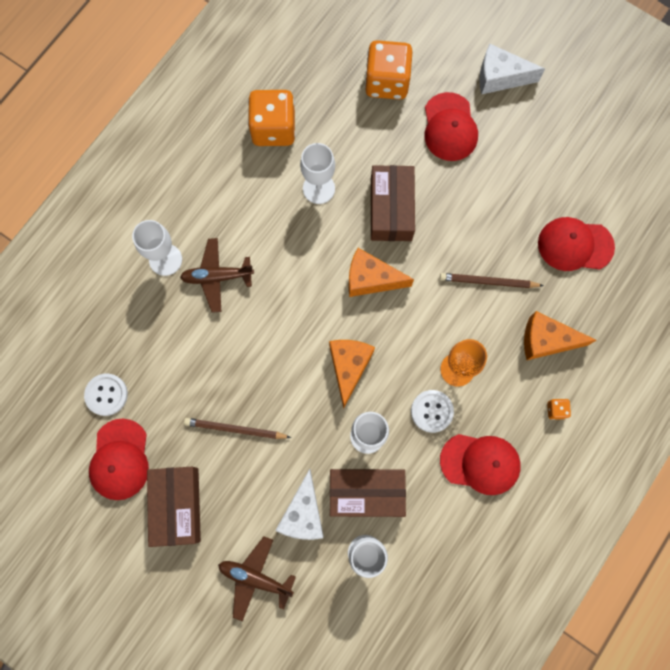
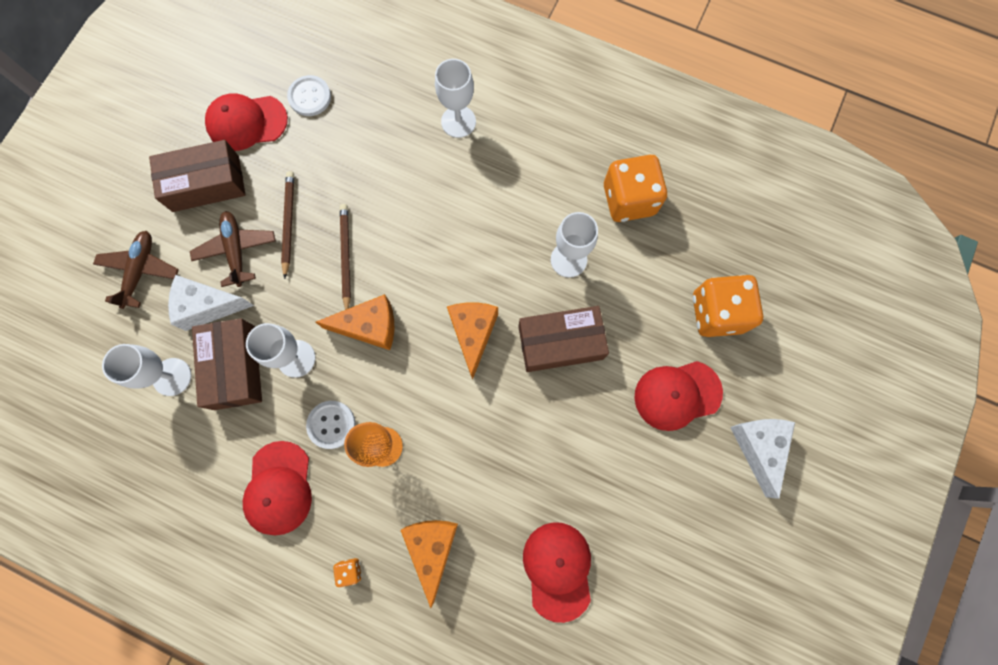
camera: 80 degrees right, 0 degrees up
brown plane [180,238,254,313] -> brown plane moved to [190,211,276,287]
brown pencil [440,273,544,288] -> brown pencil moved to [340,204,351,310]

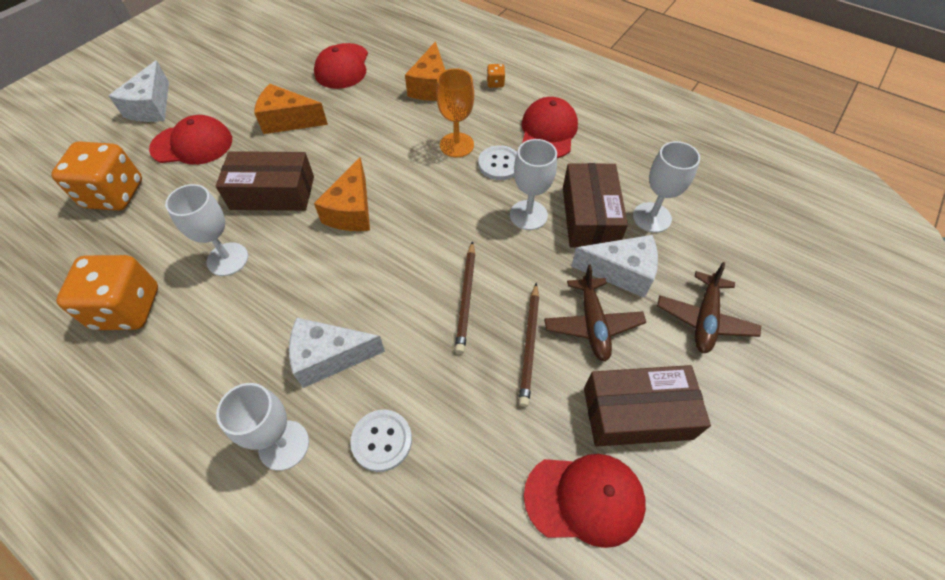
camera: 170 degrees left, 20 degrees down
white button [287,75,331,116] -> white button moved to [350,410,412,472]
orange cheese [315,294,394,350] -> orange cheese moved to [254,84,328,134]
none -> white cheese [289,318,385,388]

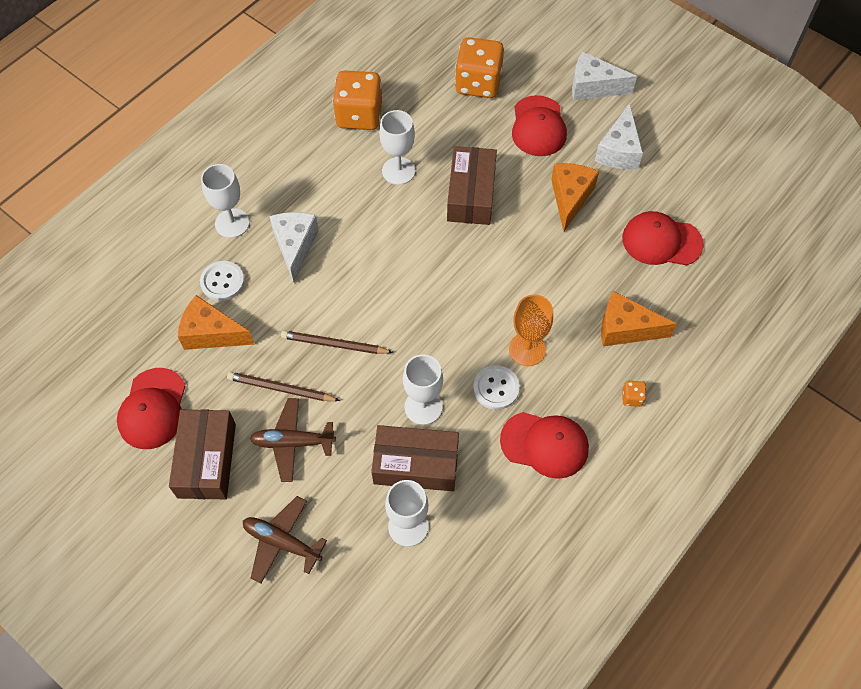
camera: 95 degrees right, 5 degrees up
orange cheese [314,157,370,231] -> orange cheese moved to [178,295,254,350]
white cheese [571,235,658,298] -> white cheese moved to [595,103,643,170]

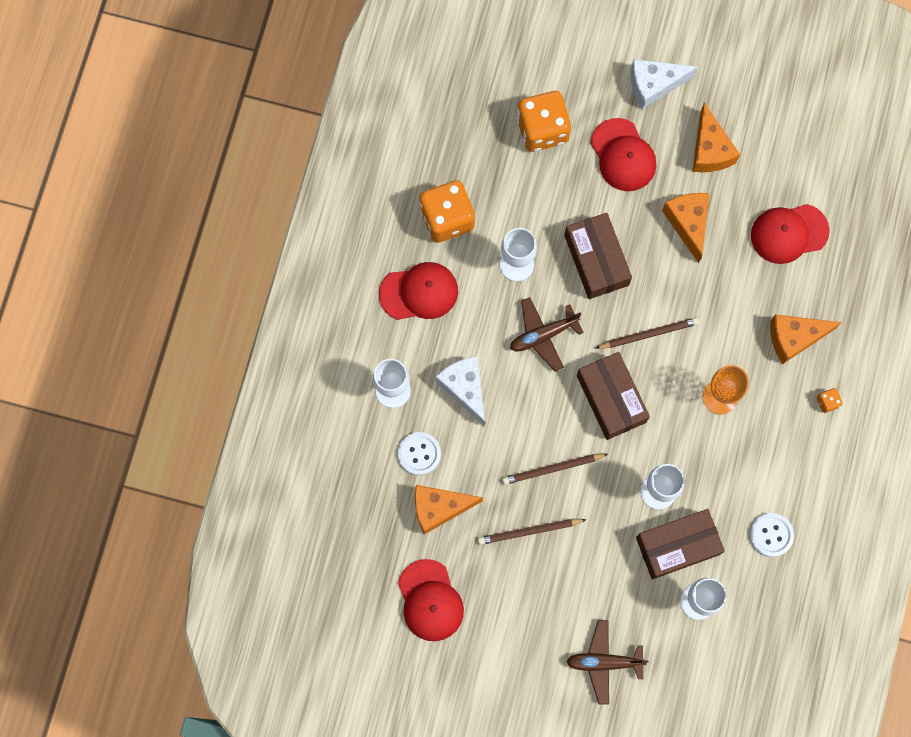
camera: 25 degrees left, 15 degrees up
brown box [169,409,236,499] -> brown box moved to [577,352,650,440]
brown plane [250,398,336,482] -> brown plane moved to [510,297,584,372]
white button [473,365,520,410] -> white button moved to [750,513,794,557]
red cap [500,412,589,479] -> red cap moved to [379,262,458,320]
white cheese [595,103,643,170] -> orange cheese [692,102,740,172]
none -> brown pencil [596,317,699,349]

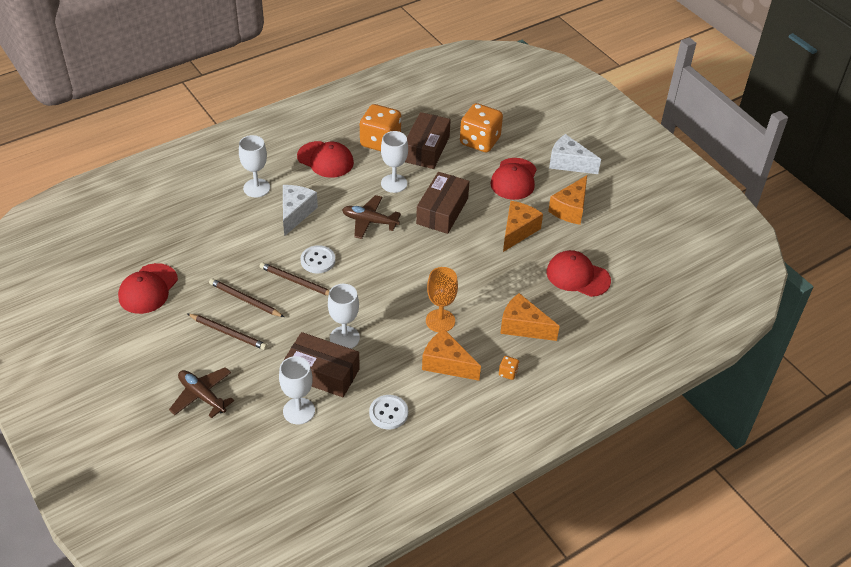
camera: 40 degrees right, 30 degrees down
white button [398,432,441,475] -> white button moved to [301,245,335,273]
orange cheese [415,485,483,535] -> orange cheese moved to [422,329,481,381]
brown box [577,352,650,440] -> brown box moved to [405,112,451,169]
brown pencil [596,317,699,349] -> brown pencil moved to [188,314,267,350]

